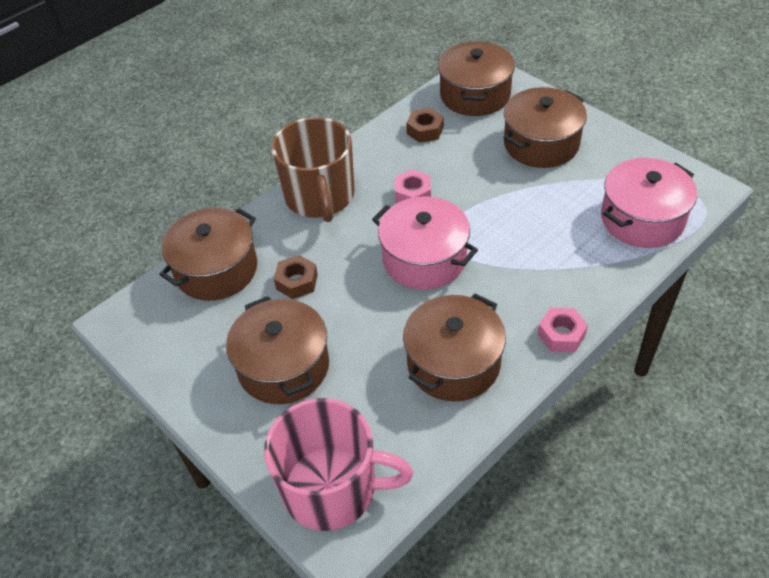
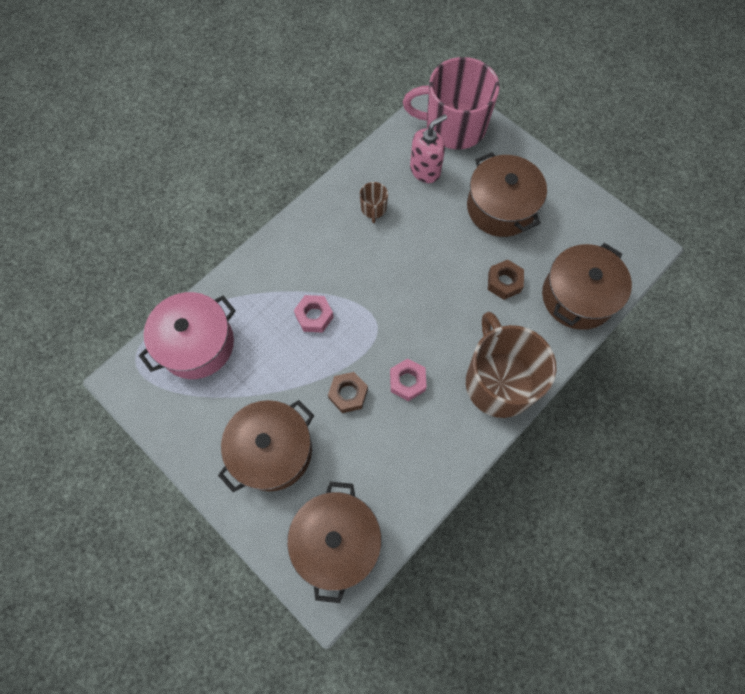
camera: 175 degrees right, 20 degrees up
pink pot [372,196,478,290] -> none
brown pot [403,293,506,401] -> brown mug [360,182,388,223]
brown nut [406,108,444,143] -> brown nut moved to [328,372,368,413]
pink nut [538,308,588,352] -> pink nut moved to [294,295,334,333]
none -> pink soap dispenser [410,114,447,183]

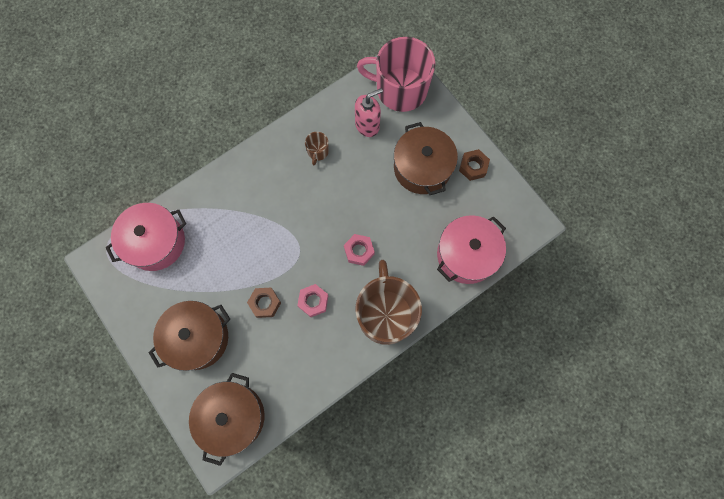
camera: 10 degrees right, 5 degrees up
pink nut [294,295,334,333] -> pink nut moved to [344,234,375,266]
brown nut [488,260,524,300] -> brown nut moved to [459,149,490,181]
brown pot [542,243,632,330] -> pink pot [437,215,506,284]

